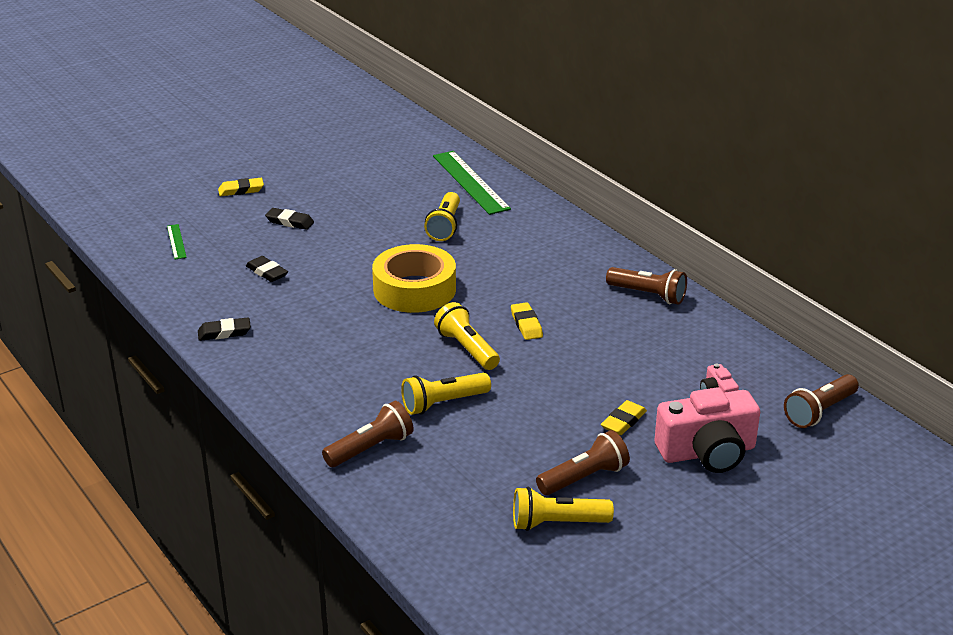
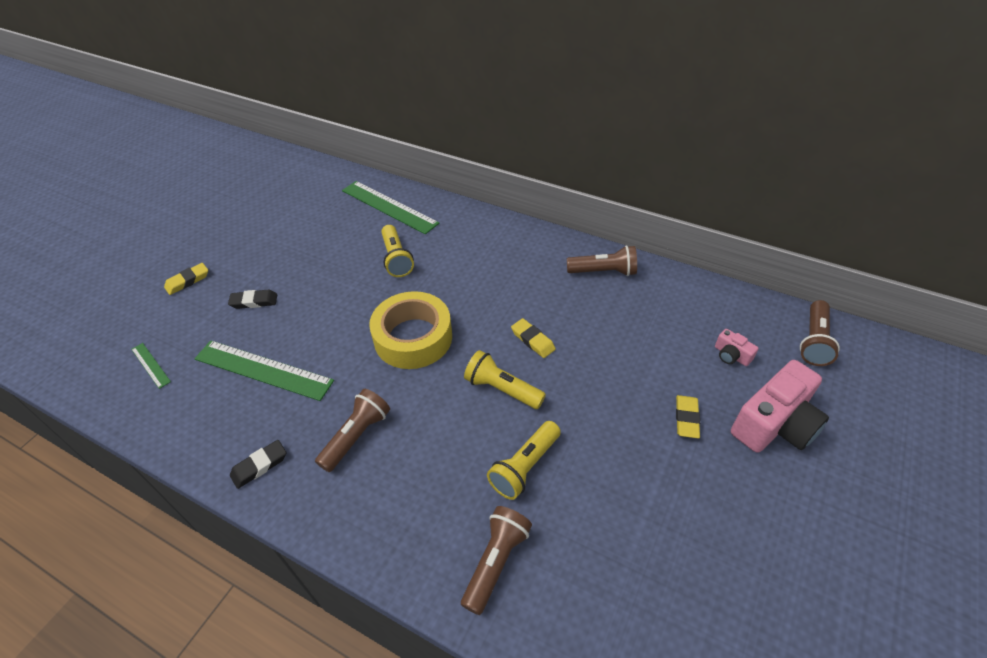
camera: 25 degrees left, 15 degrees up
black eraser [246,256,288,282] -> green ruler [194,341,334,401]
yellow flashlight [513,487,614,531] -> none
brown flashlight [536,430,630,495] -> brown flashlight moved to [315,389,390,472]

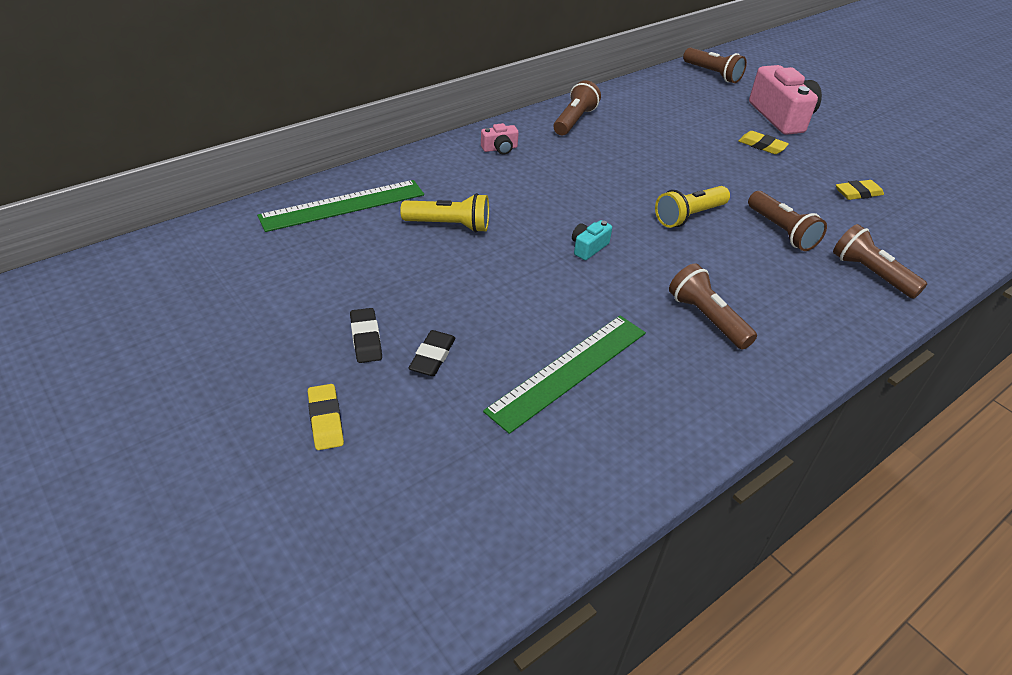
camera: 70 degrees left, 5 degrees down
green ruler [131,343,171,389] -> none
black eraser [230,440,286,489] -> black eraser moved to [350,308,382,363]
yellow tape [369,291,452,369] -> turquoise camera [572,220,612,260]
yellow flashlight [487,421,561,500] -> brown flashlight [748,191,827,251]
yellow eraser [511,318,556,358] -> yellow eraser moved to [836,180,884,200]
pink camera [715,329,758,366] -> pink camera moved to [481,123,519,155]

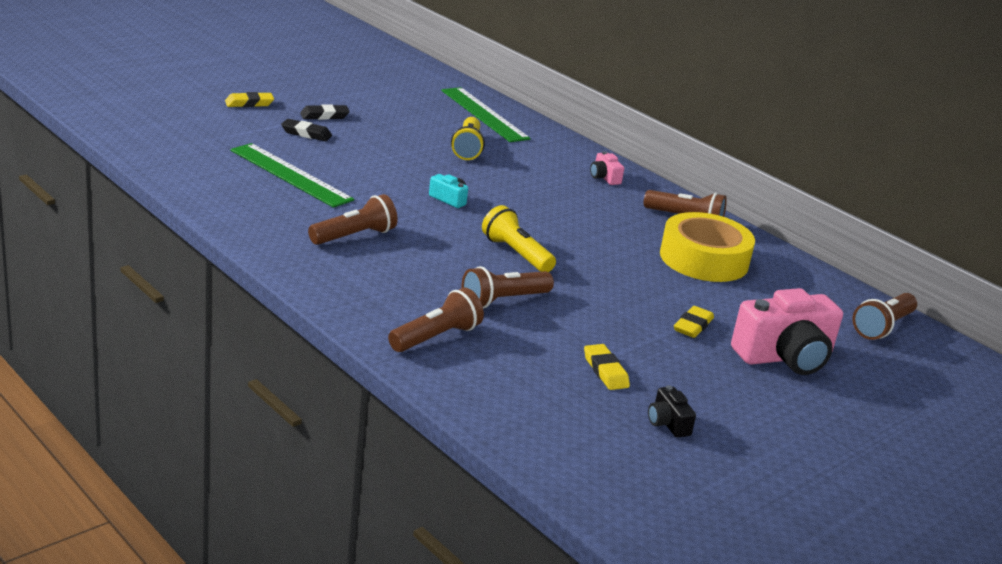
camera: 85 degrees right, 15 degrees down
none -> black camera [648,385,696,438]
none -> yellow tape [660,212,755,282]

